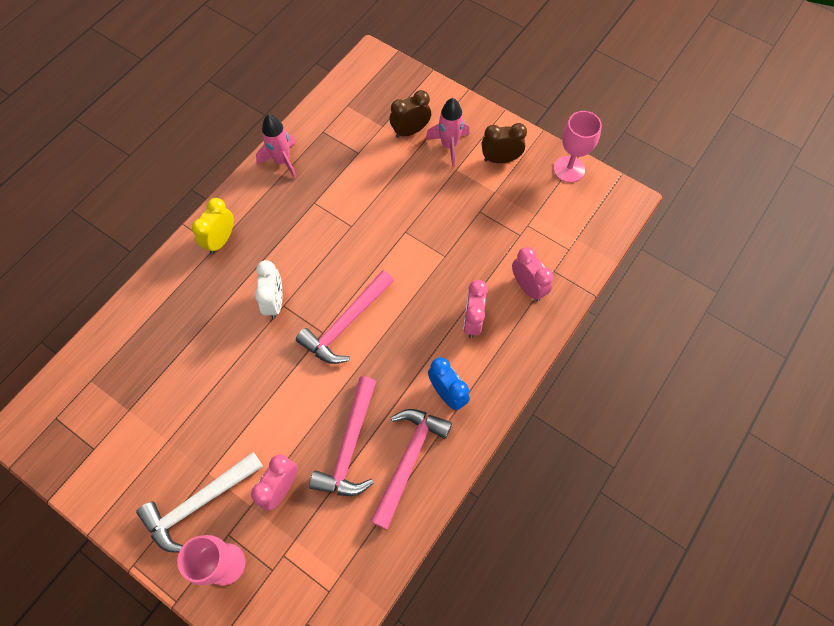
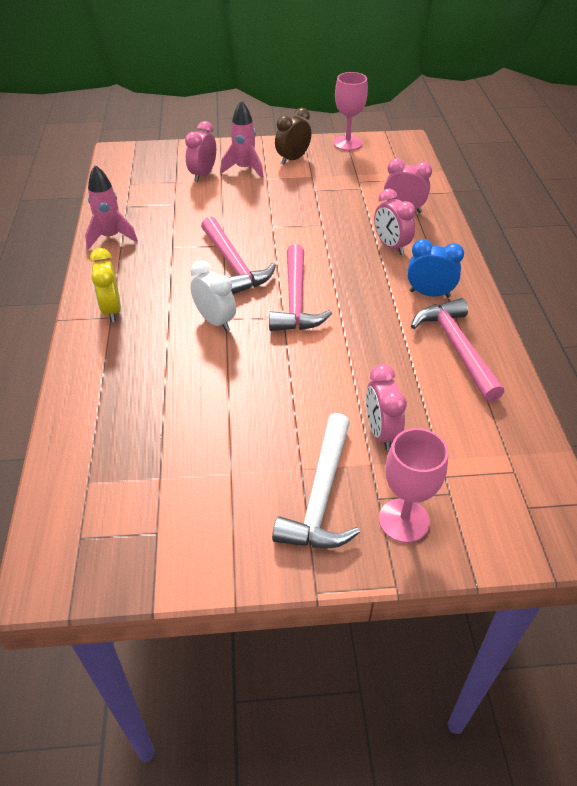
camera: 40 degrees left, 20 degrees down
pink hammer [309,376,376,496] -> pink hammer moved to [201,216,276,295]
brown clock [390,90,431,138] -> pink clock [185,121,216,182]

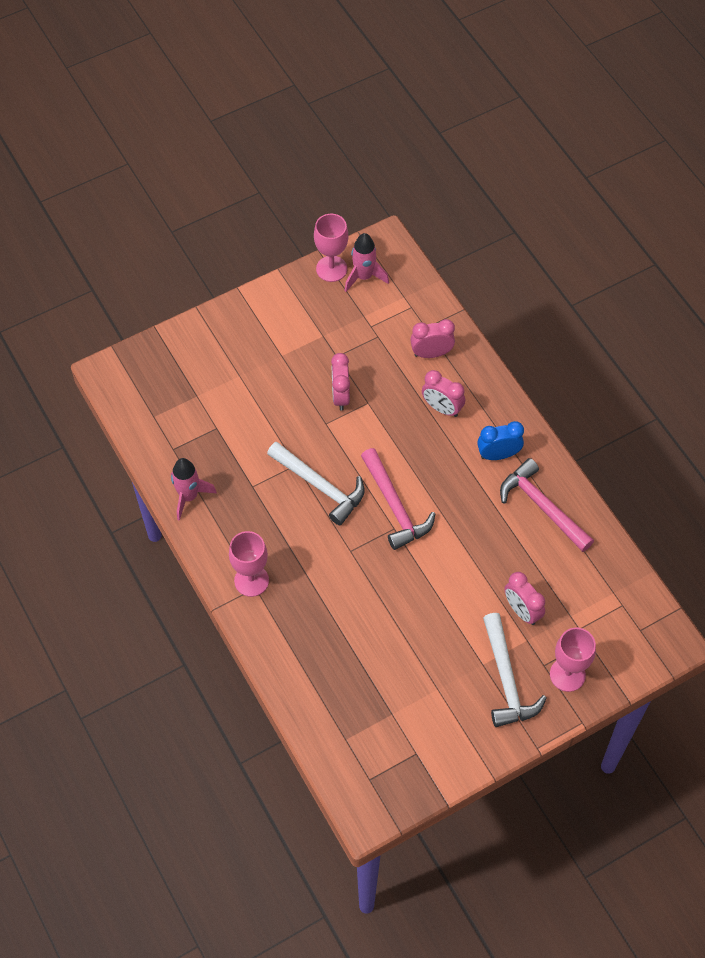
camera: 25 degrees left, 15 degrees up
yellow clock [90,248,121,322] -> pink goblet [229,531,269,597]
pink clock [185,121,216,182] -> pink clock moved to [331,353,350,411]
white clock [190,260,236,331] -> none
pink hammer [201,216,276,295] -> white hammer [267,441,365,525]
pink rocket [220,100,264,178] -> pink rocket moved to [345,233,389,292]
brown clock [275,108,311,164] -> none

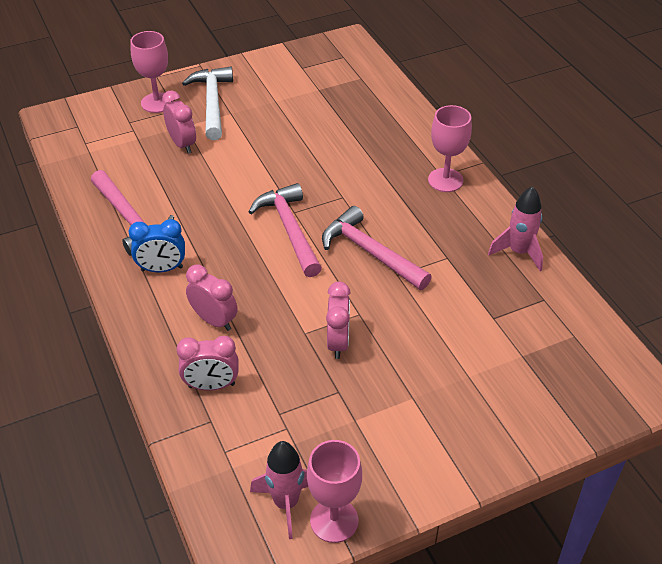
camera: 175 degrees left, 15 degrees down
white hammer [267,441,365,525] -> pink hammer [322,206,432,290]

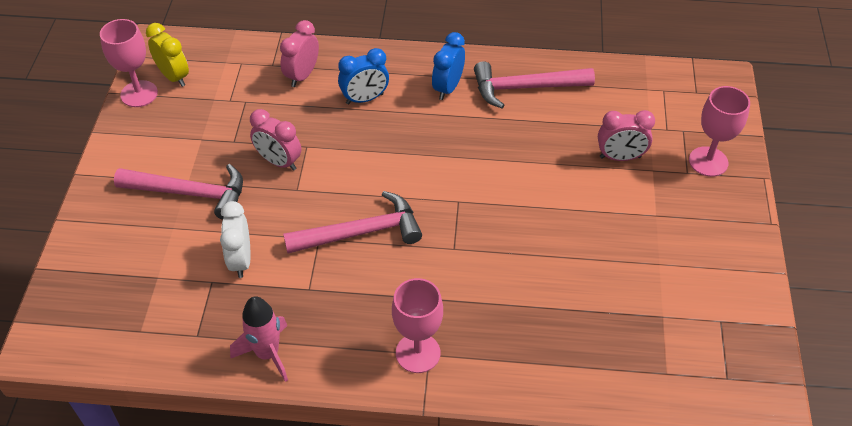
camera: 120 degrees right, 5 degrees up
white hammer [182,67,233,140] -> none
pink clock [186,265,238,331] -> blue clock [338,48,389,104]
pink hammer [248,183,322,277] -> pink hammer moved to [114,164,243,220]
pink rocket [250,441,308,539] -> yellow clock [146,23,189,87]
none -> white clock [220,201,251,278]

